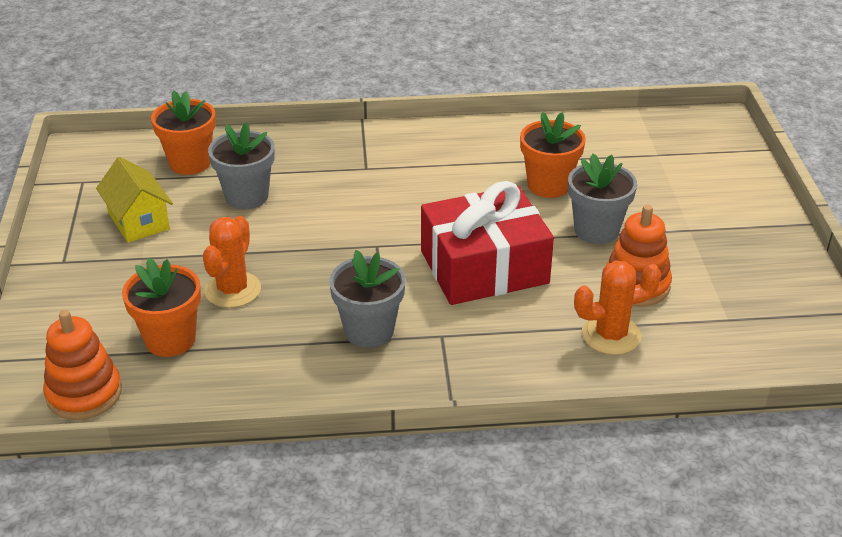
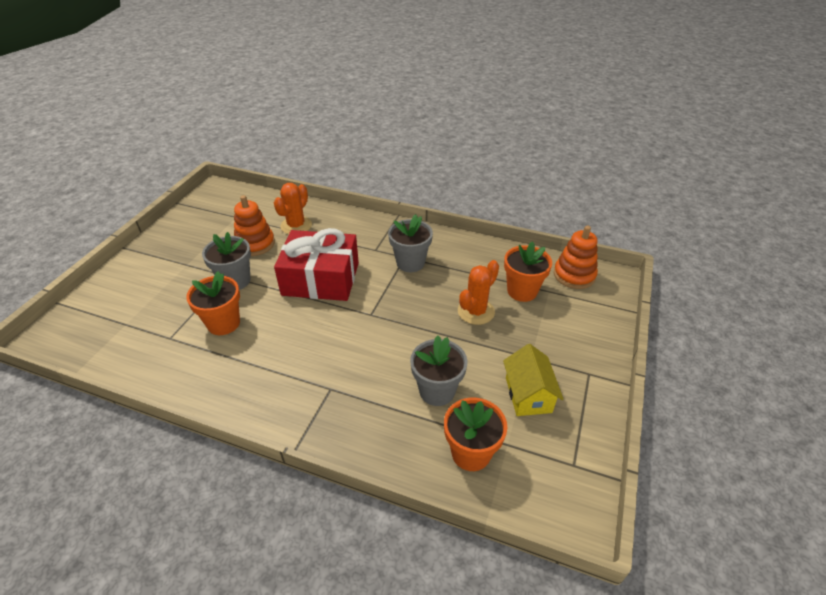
camera: 155 degrees left, 5 degrees up
orange cactus [574,260,661,355] -> orange cactus turned 75 degrees counterclockwise [274,183,312,234]

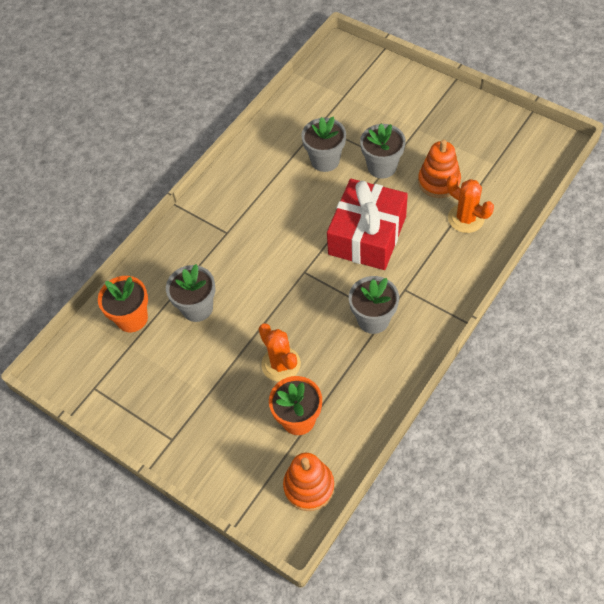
camera: 110 degrees right, 15 degrees up
orange flower pot [186,271,240,335] -> grey flower pot [301,116,346,172]
yellow house [503,344,564,416] -> none

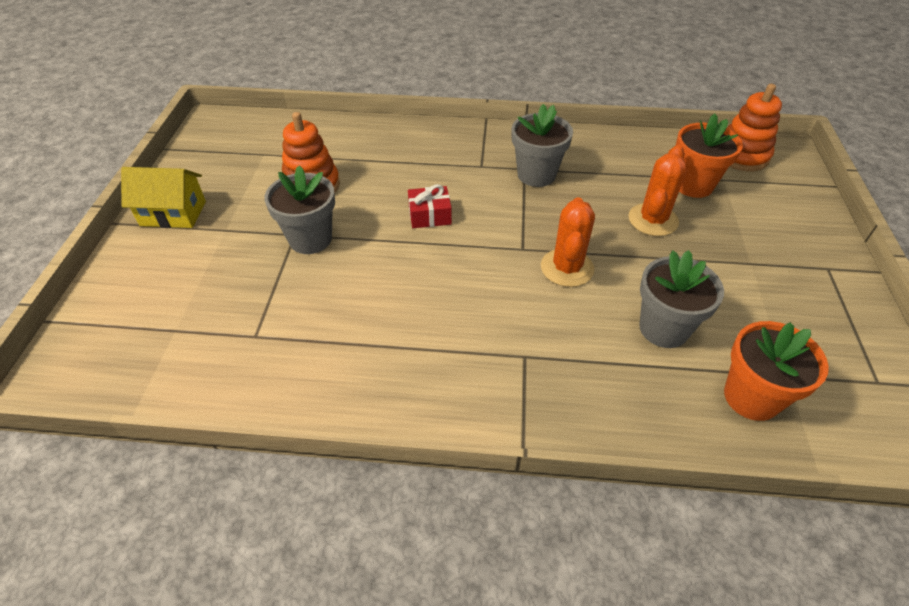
camera: 125 degrees left, 10 degrees down
grey flower pot [301,116,346,172] -> none
red gift [327,179,408,270] -> red gift [408,184,452,228], size x0.42
orange cactus [447,175,494,233] -> orange cactus moved to [541,197,595,287]
none -> yellow house [121,167,206,228]

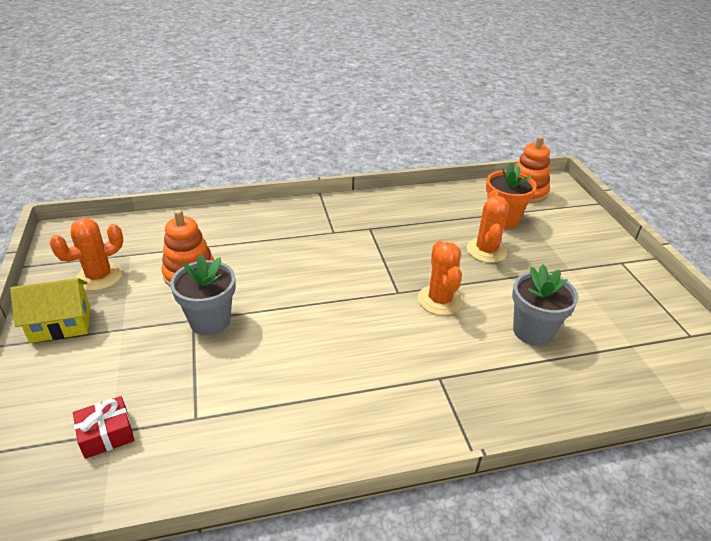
camera: 20 degrees left, 10 degrees down
red gift [408,184,452,228] -> red gift moved to [73,396,134,459]
grey flower pot [512,104,573,187] -> none
orange flower pot [724,321,829,421] -> none
none -> orange cactus [49,218,123,291]

